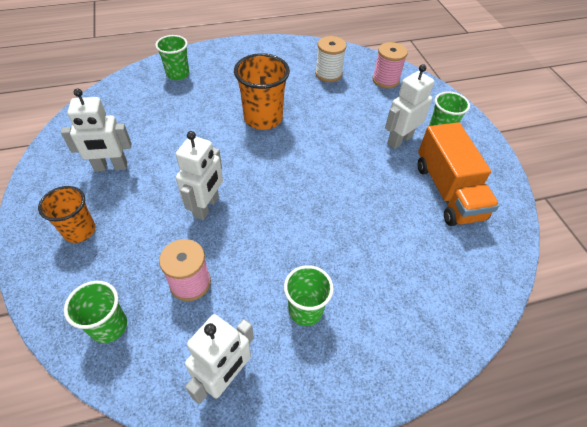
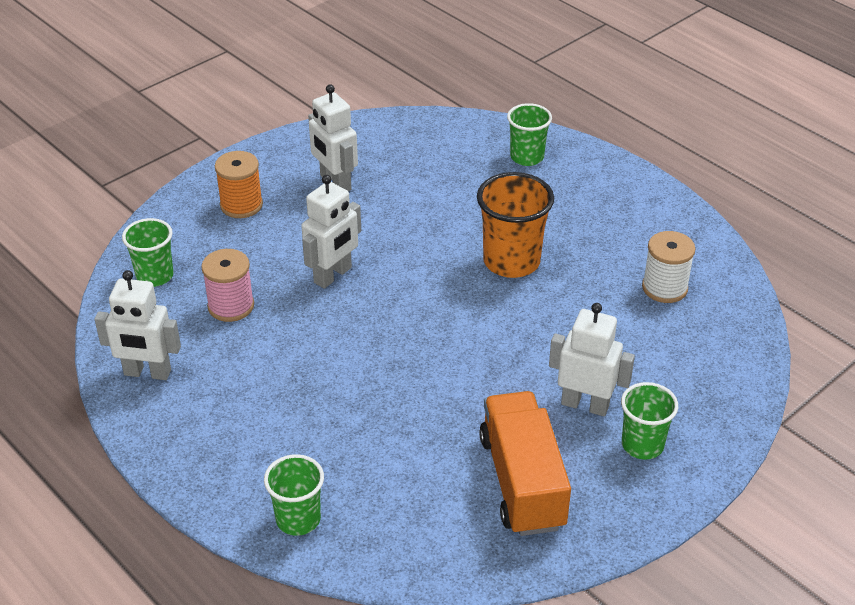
camera: 65 degrees right, 10 degrees down
orange cup [38,186,95,243] -> orange spool [215,151,263,218]
white robot [176,131,223,220] -> white robot turned 45 degrees counterclockwise [301,175,361,289]
green cup [284,265,334,326] -> green cup moved to [264,454,324,536]
pink spool [372,42,408,89] -> none
orange truck [418,122,499,226] -> orange truck turned 120 degrees clockwise [479,391,571,536]

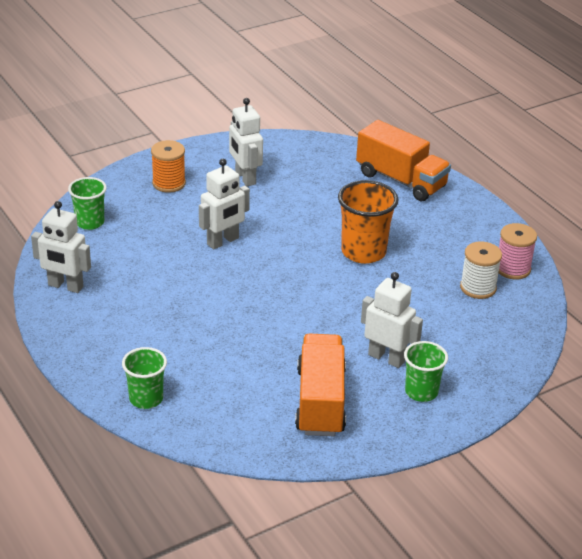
camera: 10 degrees right, 5 degrees down
pink spool [201,249,254,322] -> pink spool moved to [499,223,537,279]
green cup [507,103,552,166] -> orange truck [356,120,451,201]

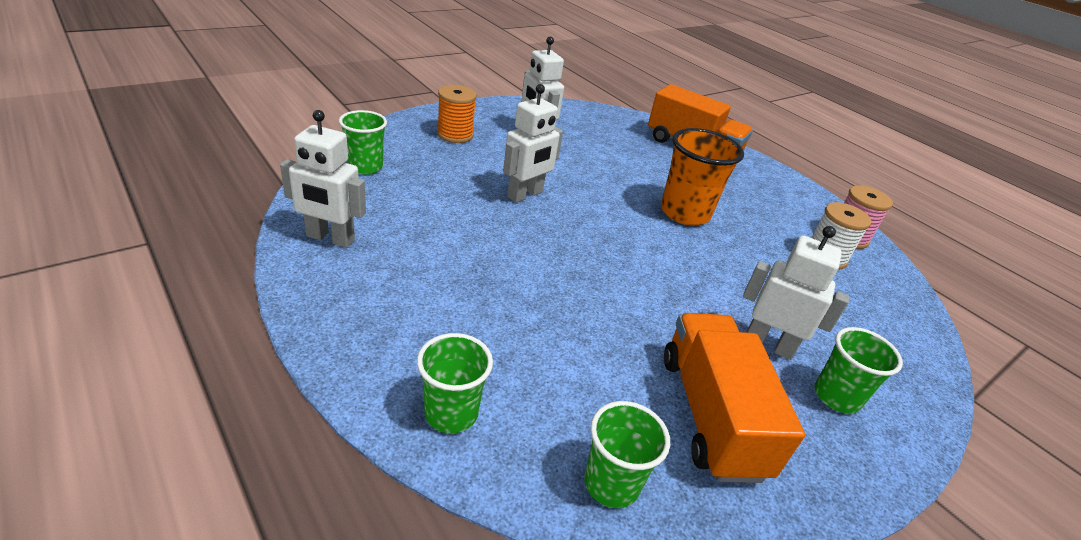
camera: 10 degrees left, 0 degrees up
none -> green cup [584,401,670,508]

